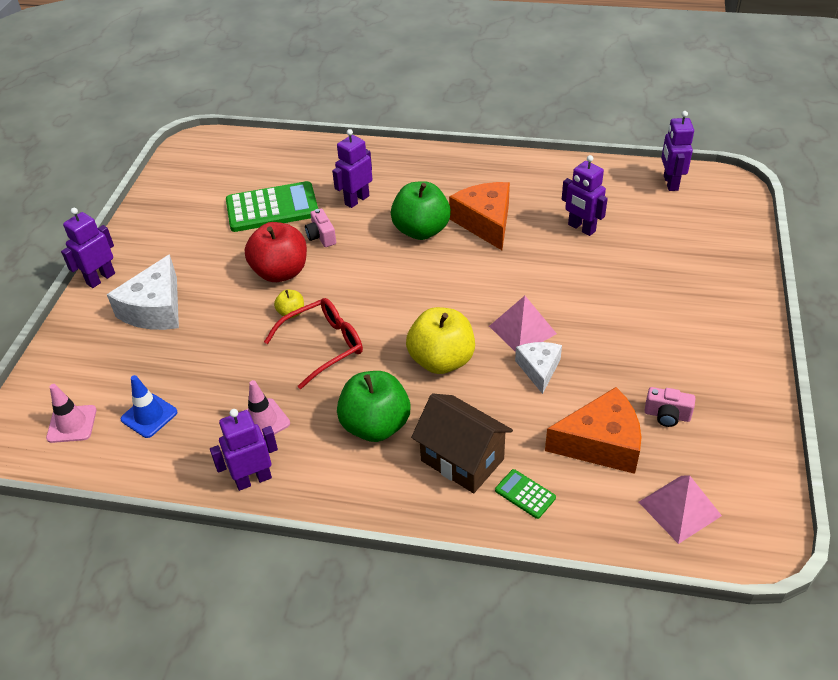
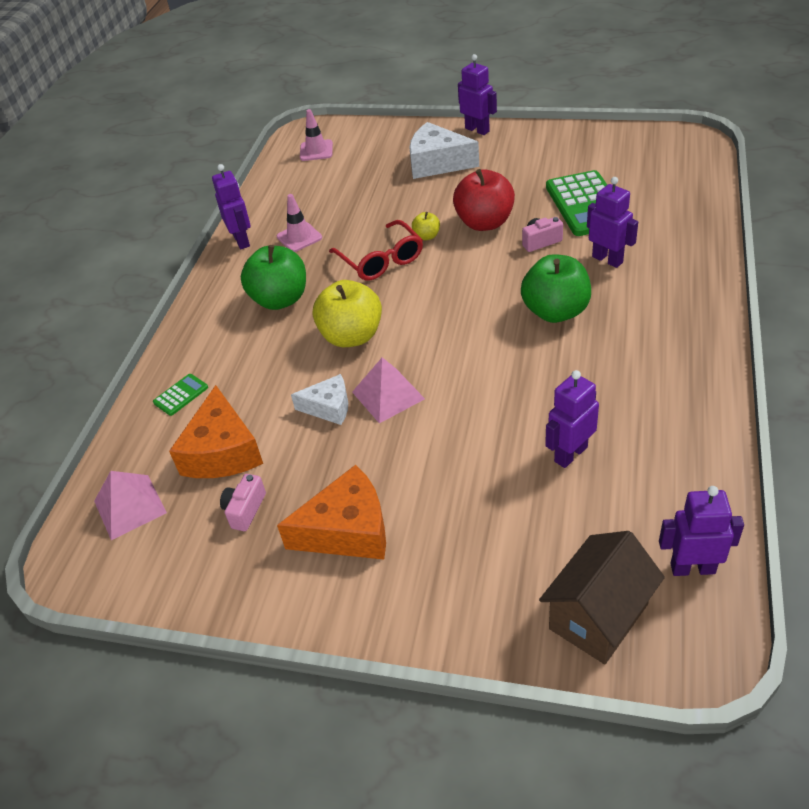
camera: 95 degrees right, 0 degrees up
blue traffic cone [121,375,177,438] -> none
brown house [411,393,513,493] -> brown house moved to [539,531,665,664]
orange cheese [449,182,510,250] -> orange cheese moved to [277,465,386,560]

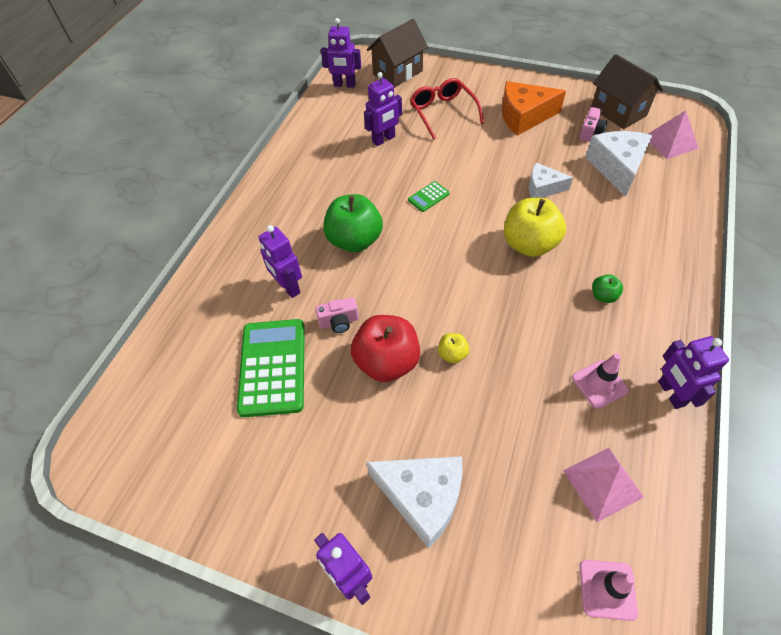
camera: 175 degrees left, 10 degrees up
green calculator [153,374,208,416] -> green calculator moved to [408,181,450,212]
orange cheese [169,385,263,478] -> white cheese [585,131,652,197]
green apple [241,245,306,310] -> green apple [592,274,623,303], size x0.46
red glasses [329,220,423,281] -> red glasses moved to [410,78,484,140]
pink pyramid [352,357,425,423] -> pink pyramid moved to [563,448,644,522]
none -> brown house [591,54,663,129]

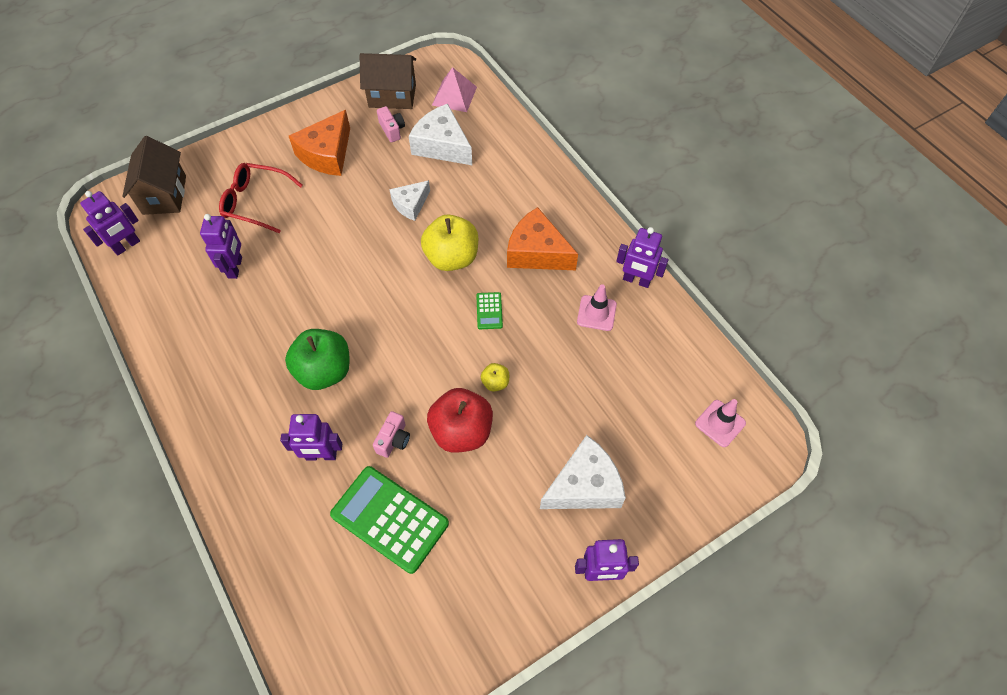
camera: 55 degrees left, 5 degrees up
green calculator [408,181,450,212] -> green calculator moved to [476,292,503,329]
pink pyramid [563,448,644,522] -> none
green apple [592,274,623,303] -> orange cheese [507,207,578,270]

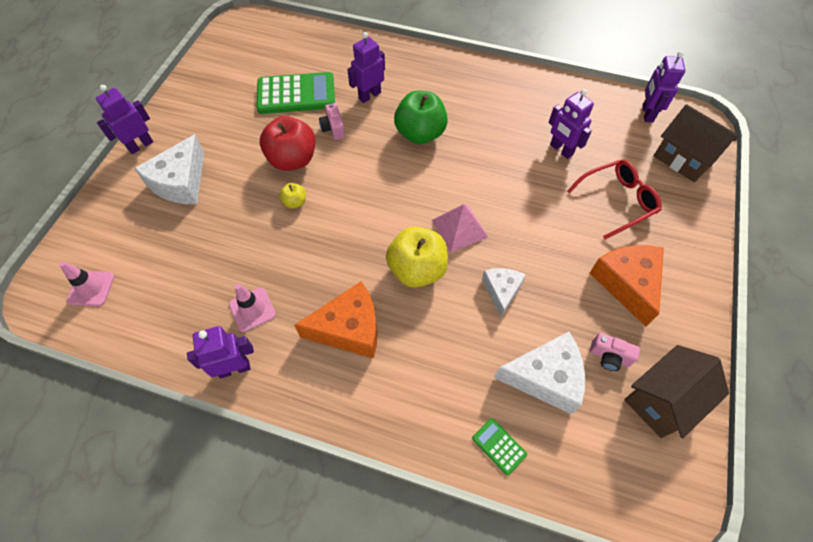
camera: 140 degrees right, 0 degrees up
pink pyramid [432,67,477,112] -> pink pyramid moved to [432,204,488,252]
green calculator [476,292,503,329] -> green calculator moved to [472,418,527,475]

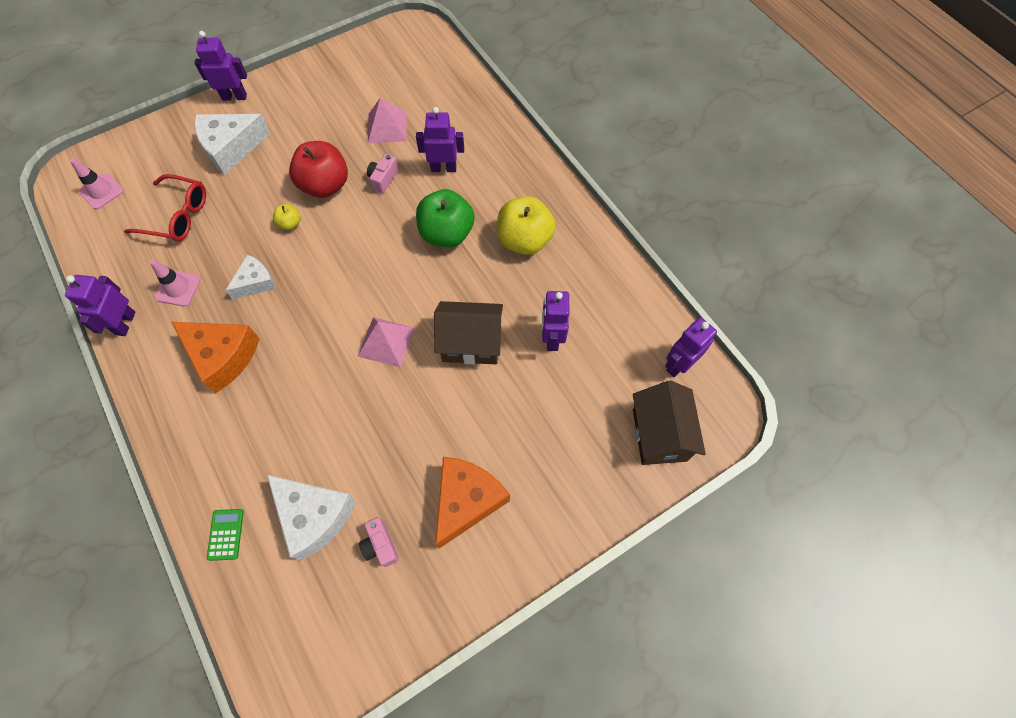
camera: 40 degrees right, 5 degrees up
purple robot [187,326,254,379] -> purple robot turned 105 degrees counterclockwise [65,275,136,336]
green calculator [256,72,335,114] -> pink pyramid [368,98,407,143]
yellow apple [386,226,448,288] -> yellow apple moved to [497,196,556,255]
white cheese [482,268,526,317] -> white cheese moved to [225,255,277,300]
red glasses [567,160,662,239] -> red glasses moved to [124,174,206,241]
brown house [624,345,729,438] -> brown house moved to [434,301,503,364]

